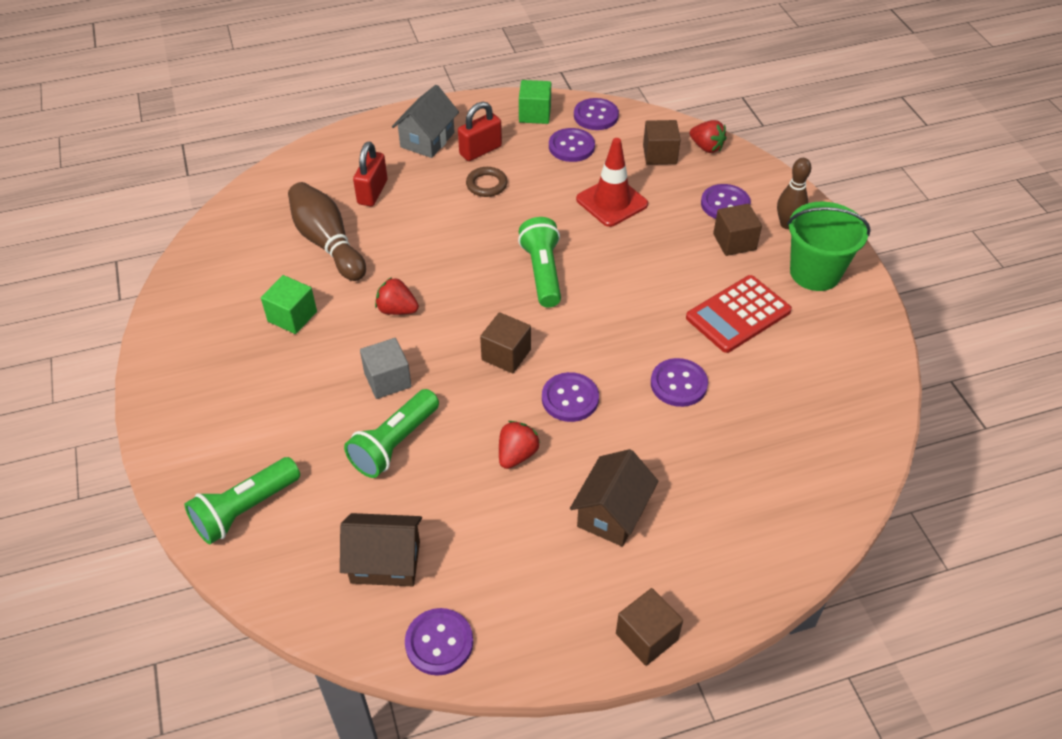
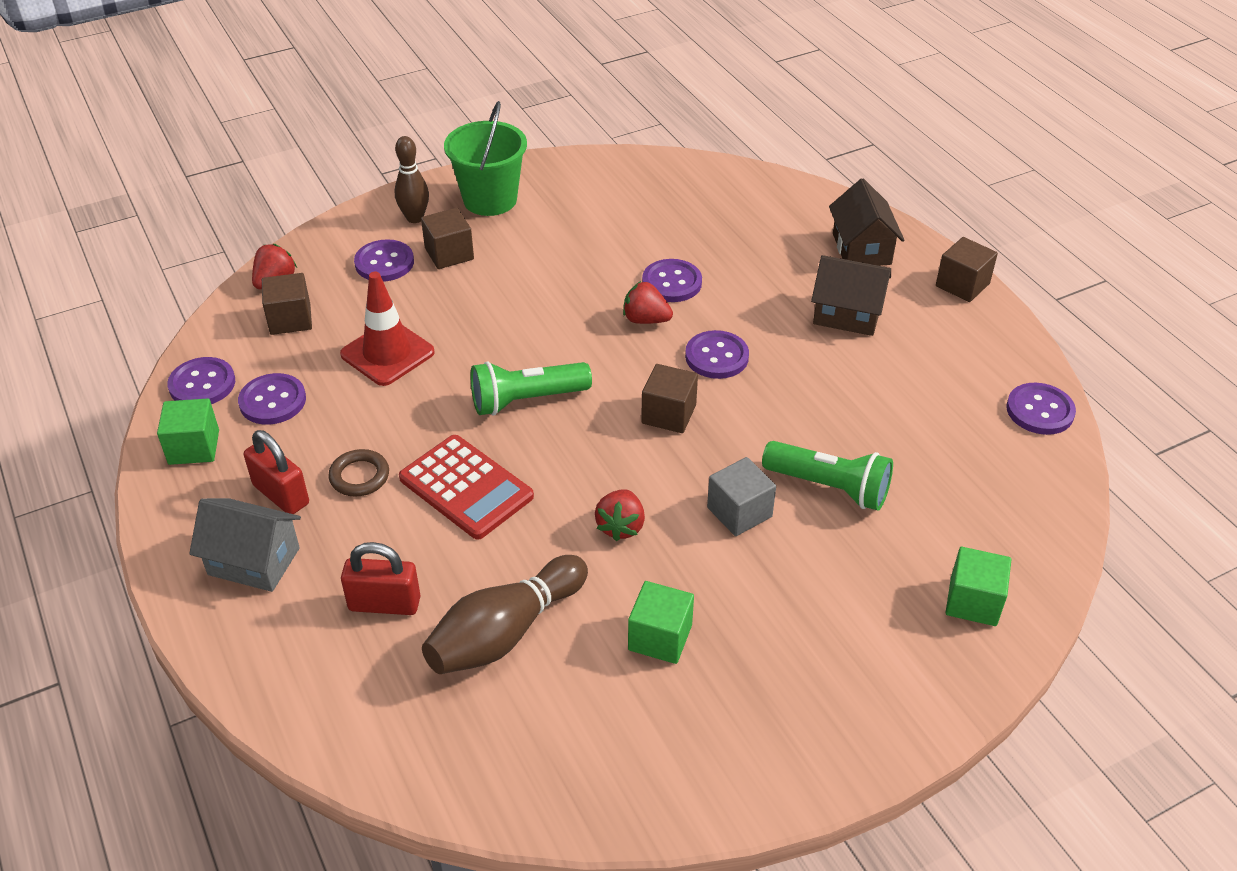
camera: 100 degrees left, 5 degrees down
green flashlight [185,457,300,544] -> green cube [946,547,1011,626]
brown house [340,513,422,586] -> brown house moved to [829,178,904,266]
red strawberry [499,421,540,469] -> red strawberry moved to [623,281,673,324]
red calculator [686,275,792,353] -> red calculator moved to [399,435,534,540]

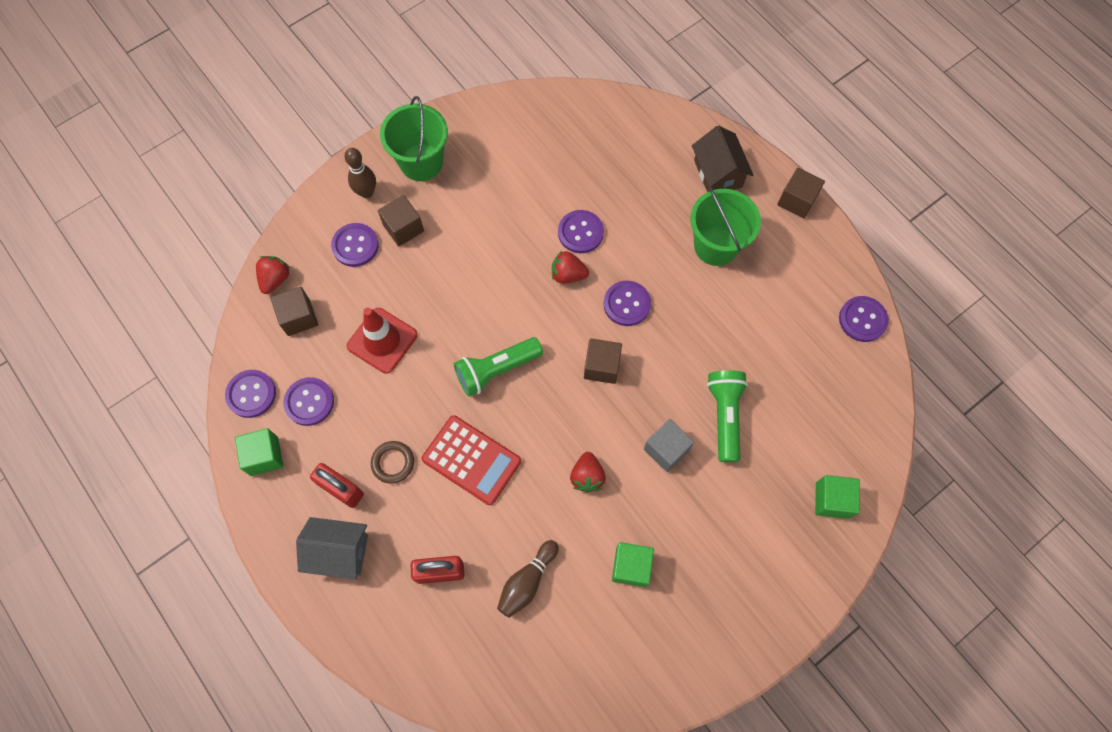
camera: 10 degrees left, 25 degrees up
brown bowling pin [422,555,588,674] -> brown bowling pin [497,540,559,618], size x0.66
green flashlight [762,441,893,511] -> green flashlight turned 105 degrees counterclockwise [707,370,748,462]
brown house [811,255,891,336] -> green bucket [690,187,761,266]

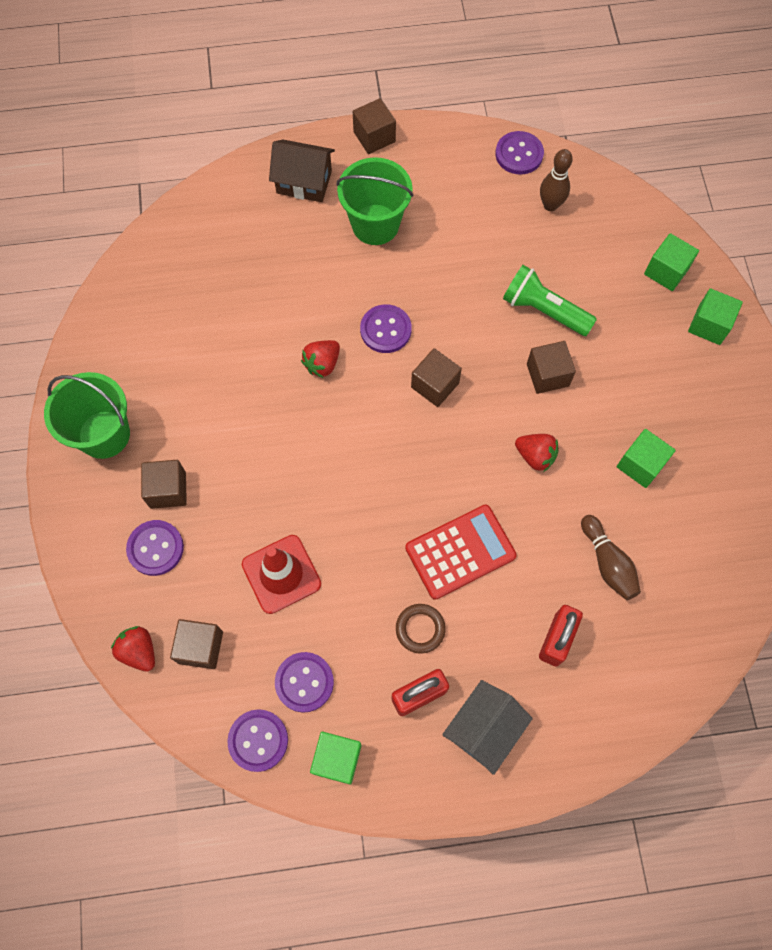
camera: 60 degrees left, 0 degrees up
brown bowling pin [344,148,376,198] -> brown bowling pin moved to [540,149,573,211]
green flashlight [454,337,543,397] -> none
purple button [558,210,604,253] -> none
grey cube [644,419,694,472] -> brown cube [527,341,576,394]
none -> green cube [688,288,743,345]

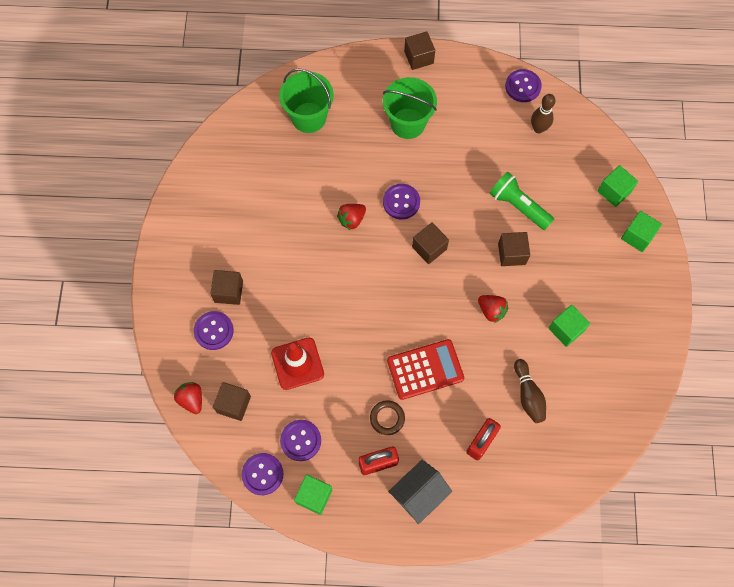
camera: 10 degrees right, 0 degrees up
green bucket [44,372,130,459] -> green bucket moved to [279,68,334,133]
brown house [269,139,335,202] -> none

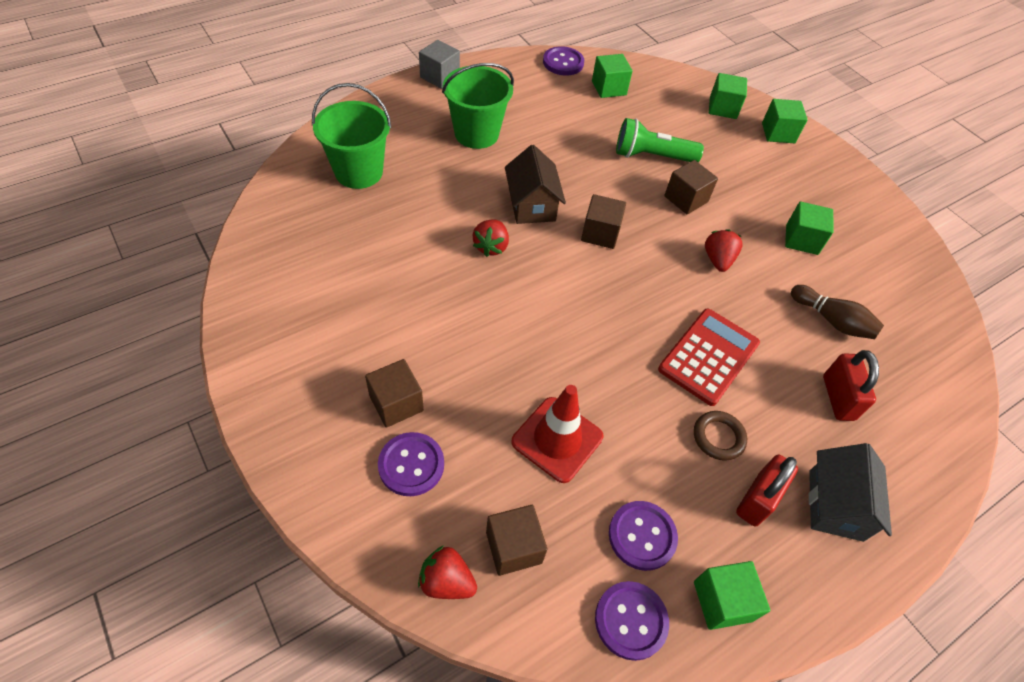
camera: 40 degrees left, 15 degrees down
purple button [383,184,420,219] -> brown house [505,145,566,224]
brown cube [404,32,435,70] -> grey cube [419,40,460,89]
red strawberry [478,295,508,323] -> red strawberry turned 90 degrees counterclockwise [705,229,743,272]
brown bowling pin [531,94,556,133] -> green cube [592,54,632,98]

